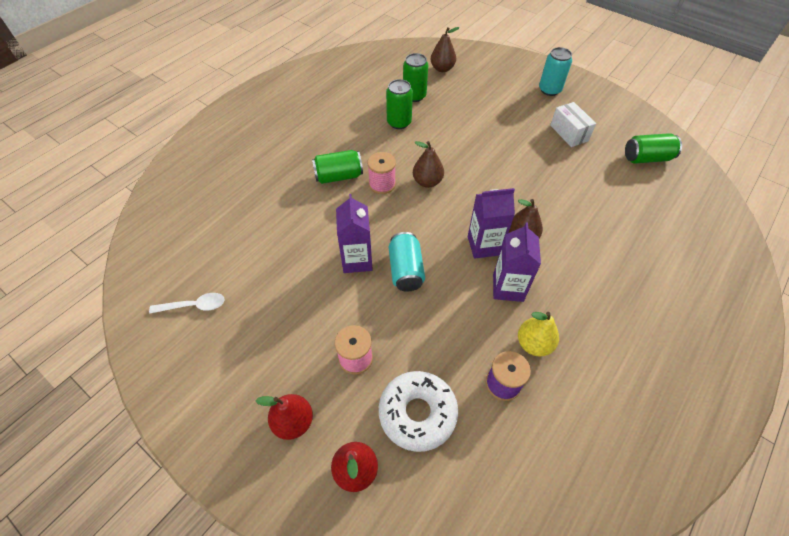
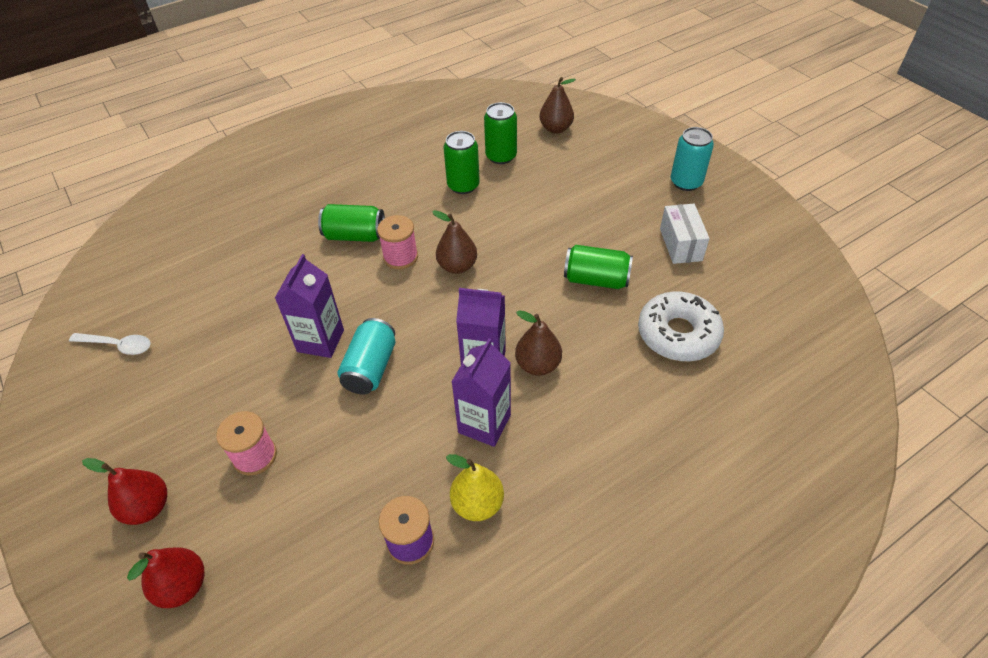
camera: 20 degrees right, 5 degrees down
white donut [379,371,458,452] -> white donut moved to [638,291,724,361]
green can [625,133,682,164] -> green can moved to [564,245,633,289]

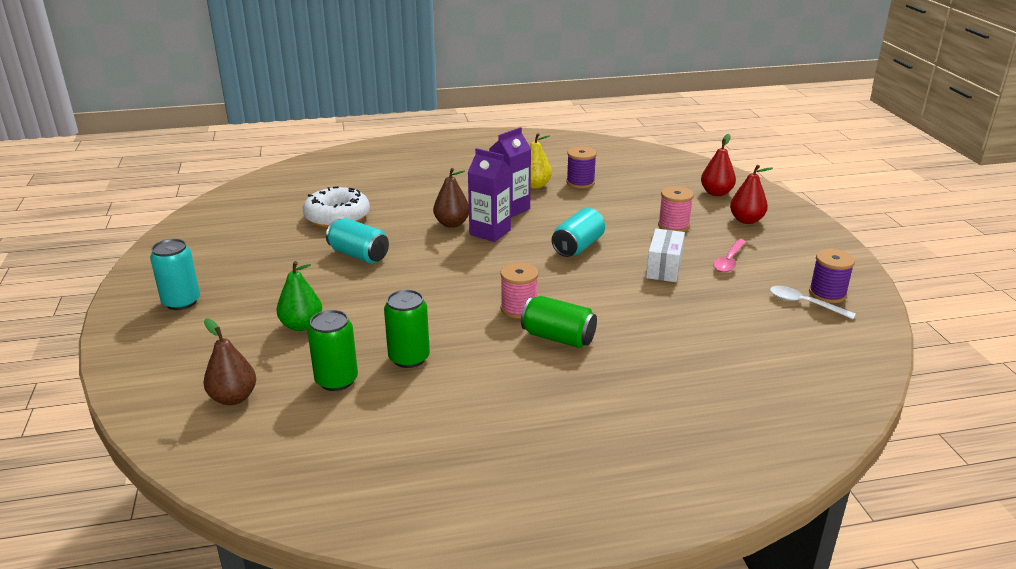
camera: 160 degrees left, 20 degrees down
purple carton [275,254,344,358] -> none
brown pear [432,210,477,274] -> none
green can [564,245,633,289] -> turquoise can [326,218,389,263]
white box [660,204,710,264] -> white box moved to [646,229,685,282]
none -> green pear [276,261,322,331]
none -> pink spoon [713,239,746,272]
none -> purple spool [809,249,855,303]

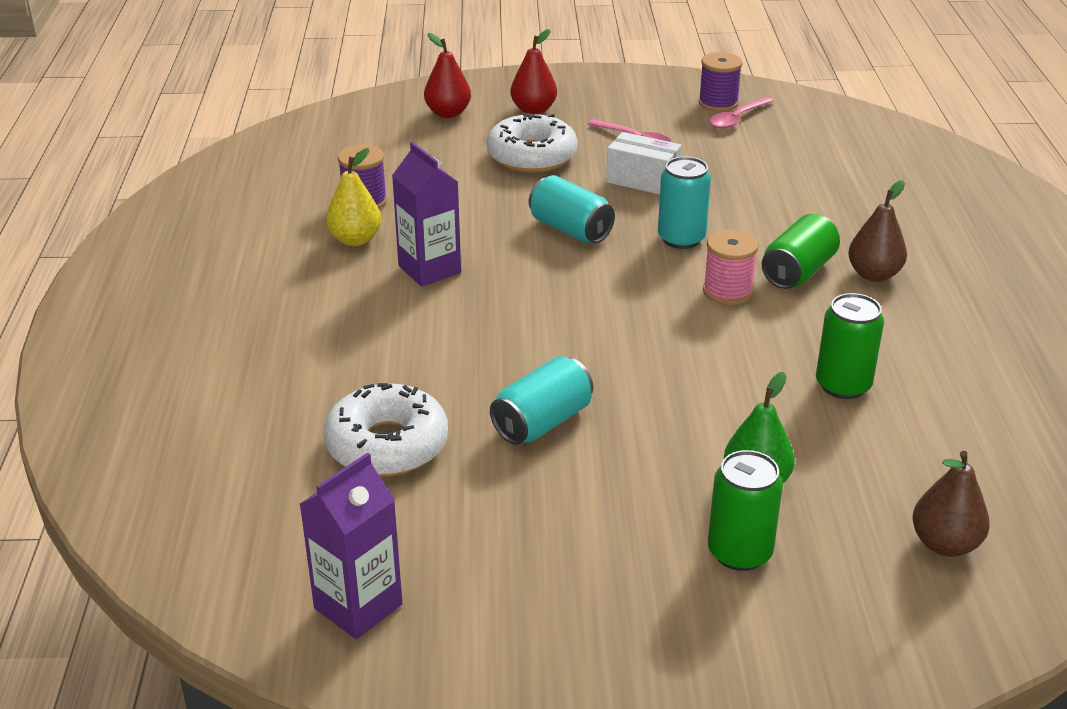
camera: 80 degrees left, 5 degrees up
turquoise can [150,239,200,310] -> turquoise can moved to [658,157,711,249]
green can [307,310,358,391] -> green can moved to [708,450,783,571]
brown pear [433,168,469,228] -> brown pear moved to [848,180,907,282]
purple carton [468,148,511,242] -> purple carton moved to [300,452,403,639]
pink spool [658,186,694,232] -> white donut [486,113,578,173]
white spoon [770,286,856,319] -> pink spoon [710,97,773,129]

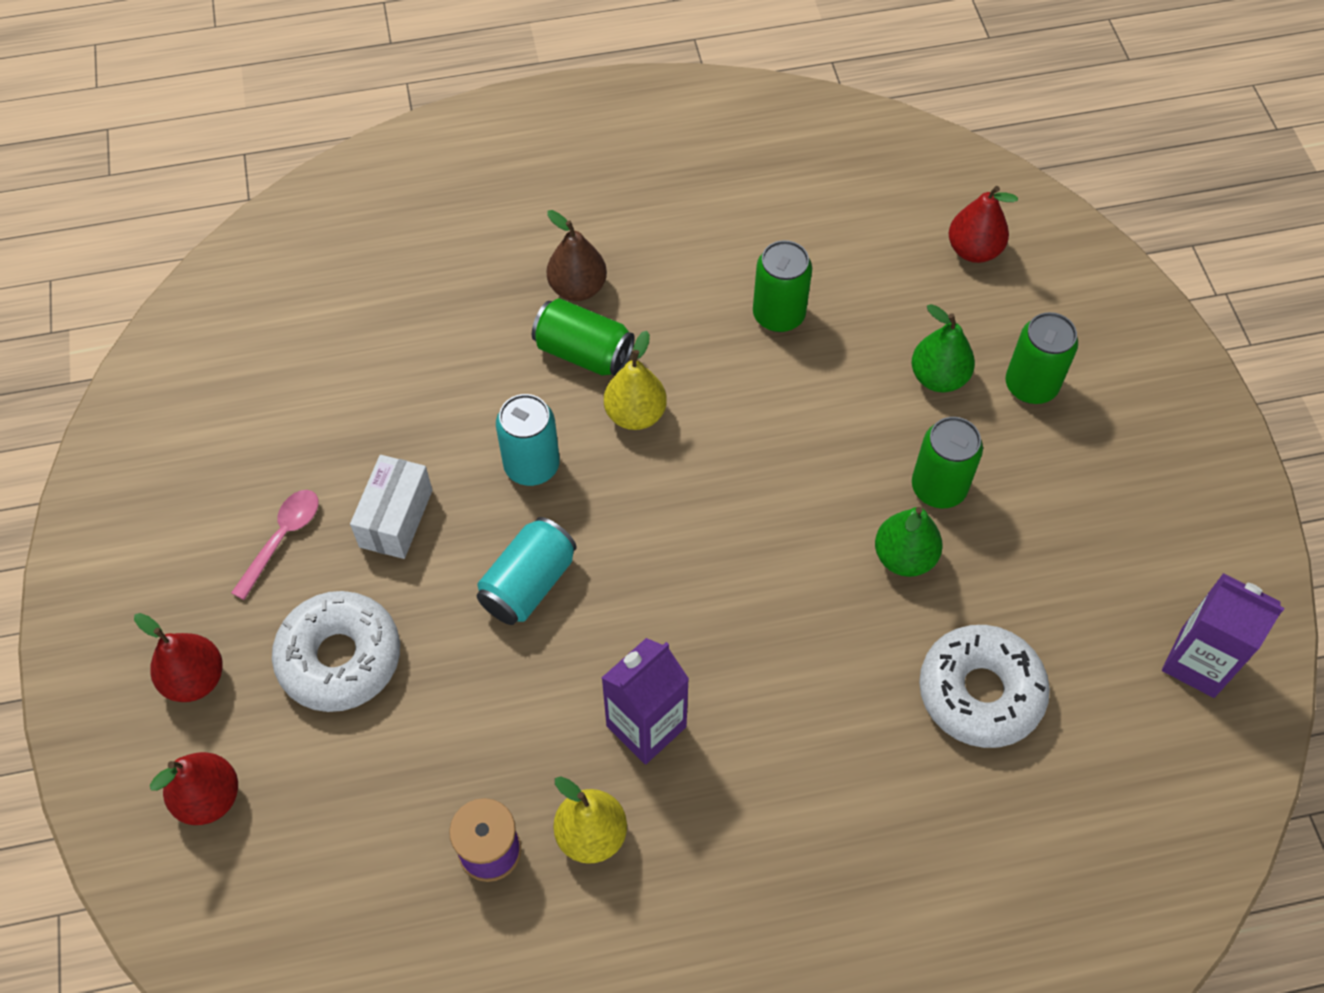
camera: 100 degrees left, 25 degrees up
turquoise can [490,356,593,445] -> green pear [875,507,943,577]
purple spool [698,52,743,112] -> none
pink spool [703,230,759,305] -> yellow pear [604,331,667,430]
pink spoon [710,97,773,129] -> none
brown pear [912,451,990,557] -> red pear [949,186,1018,263]
none -> green can [912,417,983,508]

